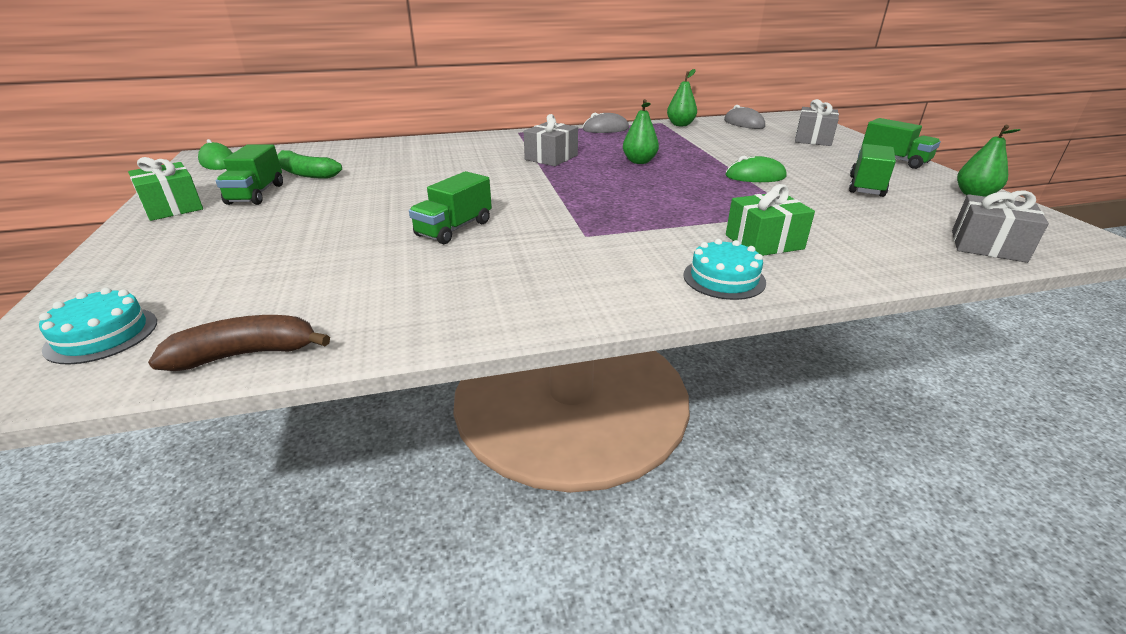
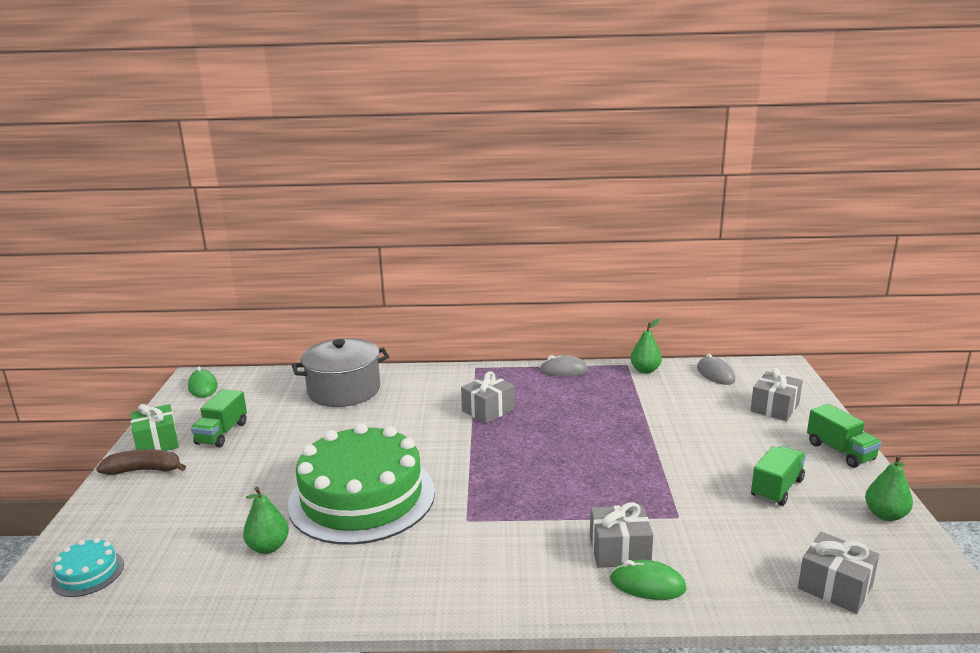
camera: 15 degrees right, 10 degrees down
brown banana [148,315,330,371] -> brown banana moved to [96,449,186,475]
green banana [277,150,342,179] -> none
green truck [409,171,492,244] -> green cake [287,423,435,545]
green pear [623,99,659,164] -> green pear moved to [243,487,289,554]
turquoise cake [683,239,766,300] -> none
green mouse [726,156,786,182] -> green mouse moved to [610,559,687,600]
green gift [726,184,815,256] -> grey gift [590,502,653,568]
none -> grey pot [292,338,389,407]

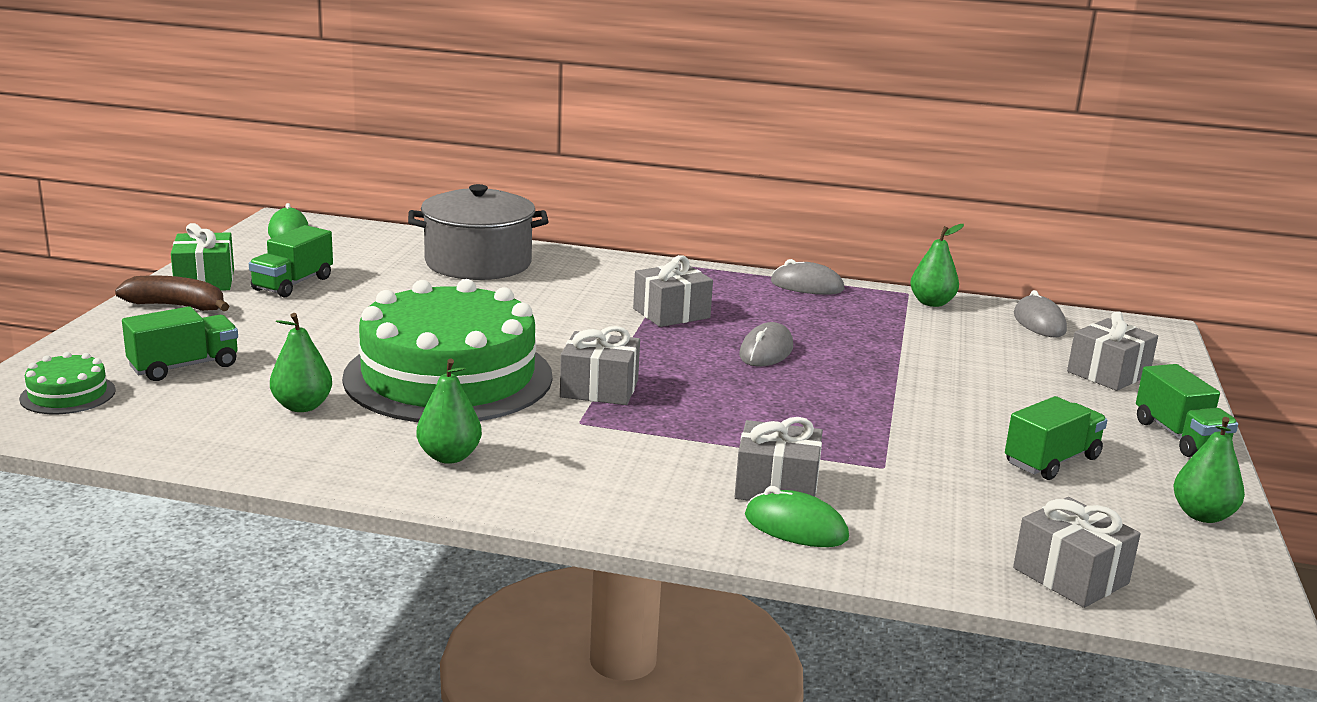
camera: 10 degrees right, 0 degrees up
turquoise cake [51,538,124,597] -> green cake [19,352,116,414]
none -> green truck [122,307,238,381]
none -> green pear [417,359,482,464]
none -> grey gift [560,326,640,405]
none -> grey mouse [739,322,793,366]

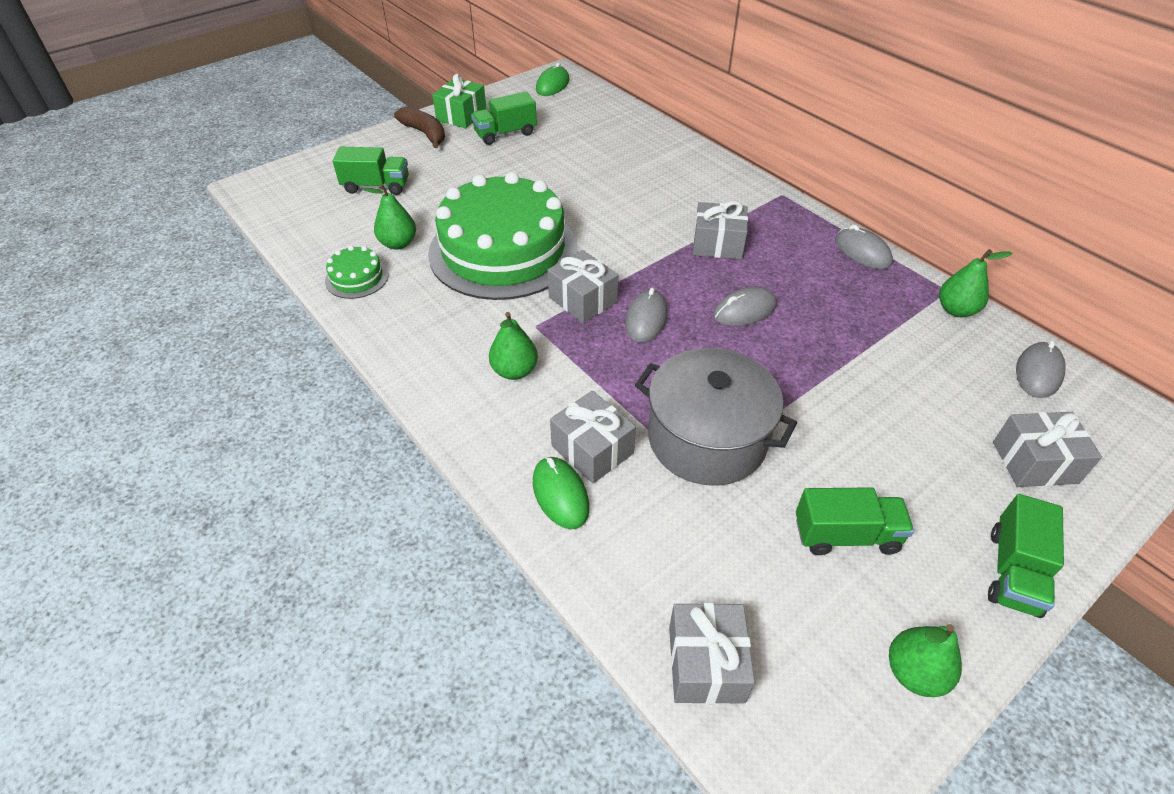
camera: 40 degrees right, 25 degrees up
green cake [19,352,116,414] -> green cake moved to [325,246,389,299]
grey pot [408,184,549,280] -> grey pot moved to [635,348,797,486]
green pear [417,359,482,464] -> green pear moved to [489,312,538,380]
none -> grey mouse [625,288,668,343]

